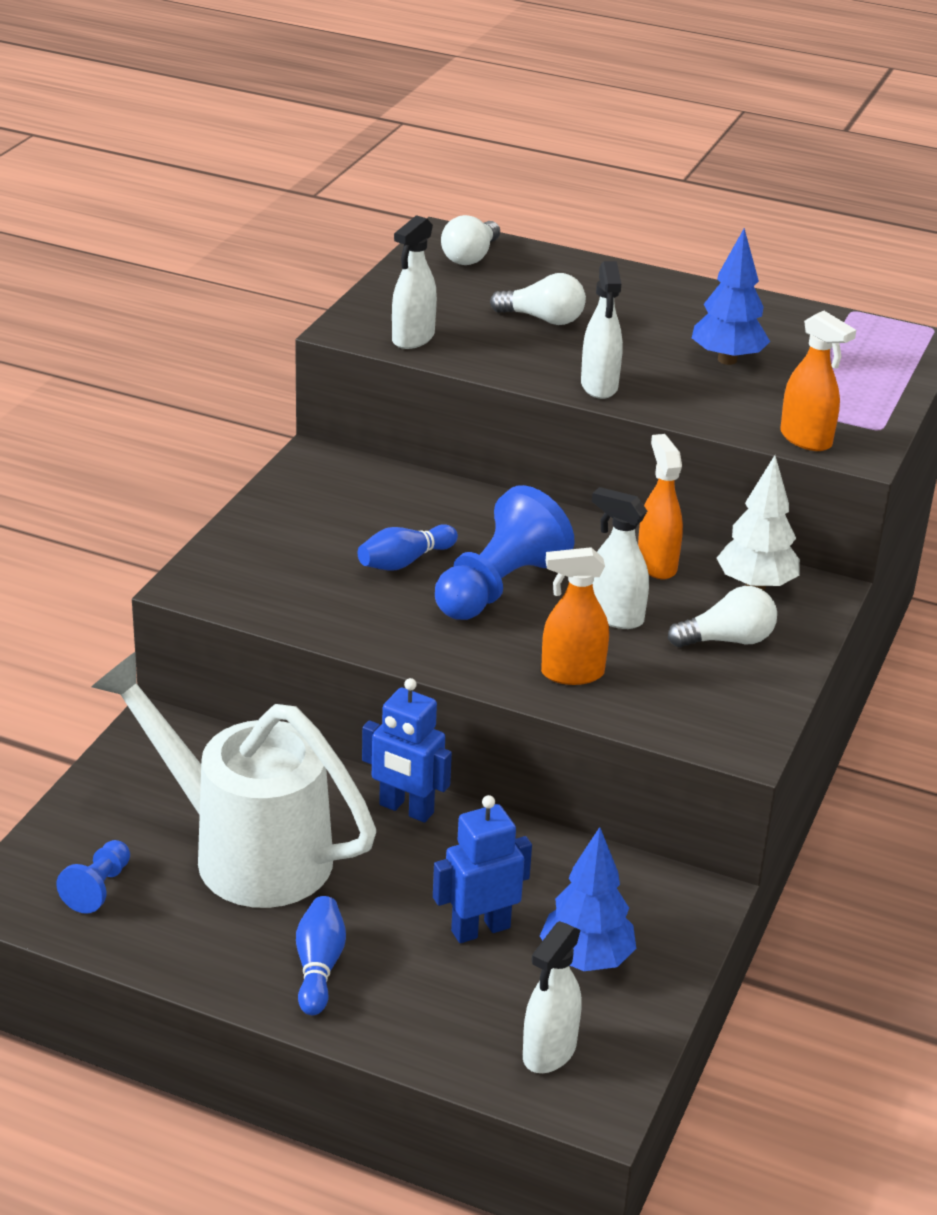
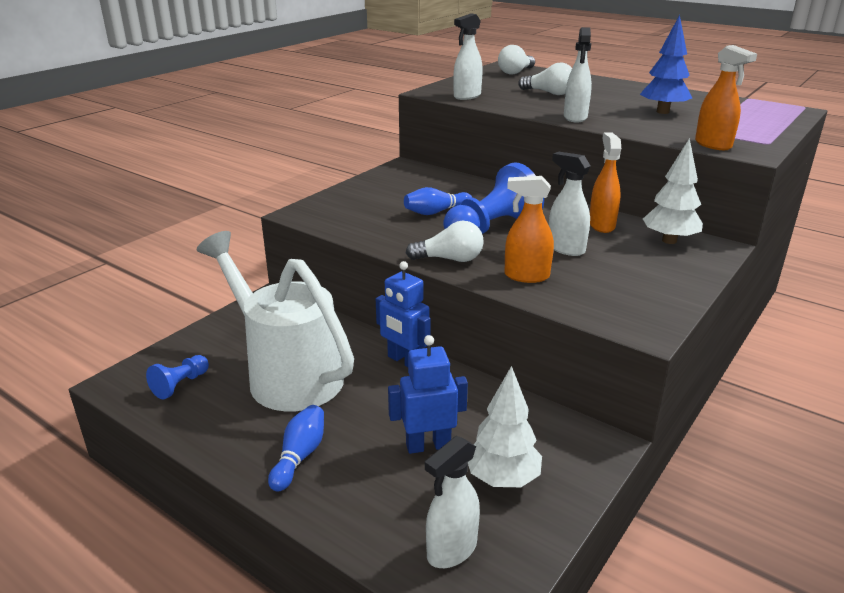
camera: 15 degrees right, 5 degrees down
blue tree [540,827,637,971] -> white tree [468,366,542,487]
white light bulb [668,586,777,647] -> white light bulb moved to [406,221,484,262]

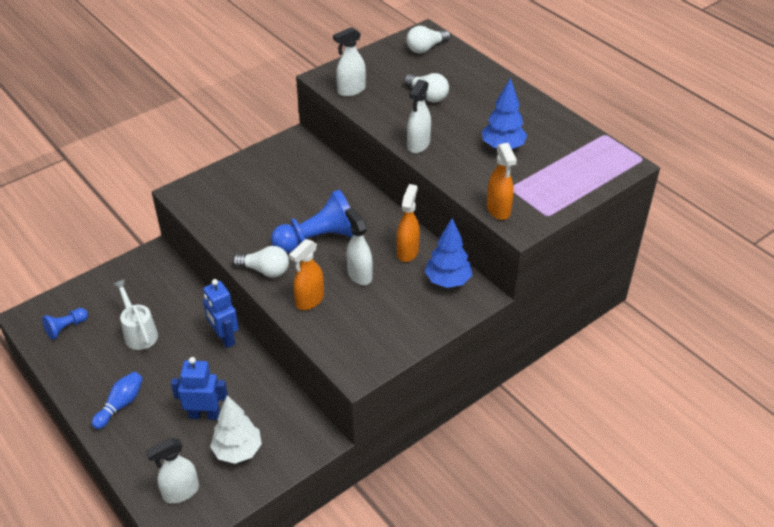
camera: 15 degrees right, 15 degrees up
white watering can [197,231,354,411] -> white watering can [112,279,158,350], size x0.49
blue bowling pin [404,187,473,215] -> none
orange spray bottle [504,176,554,283] -> orange spray bottle turned 75 degrees counterclockwise [289,239,324,310]
white tree [643,138,703,244] -> blue tree [425,218,472,288]

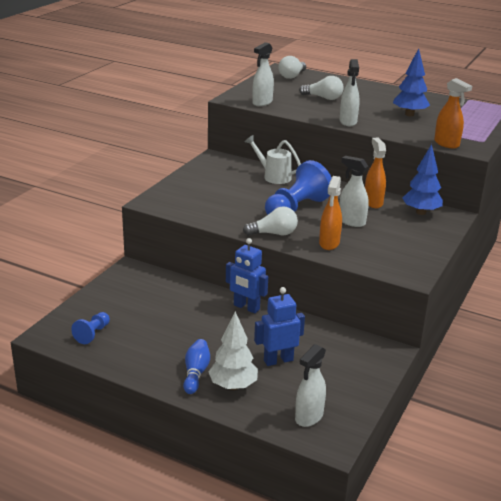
camera: 25 degrees left, 15 degrees down
white watering can [112,279,158,350] -> white watering can moved to [245,135,301,184]
white tree [210,395,262,464] -> white tree moved to [208,311,258,390]

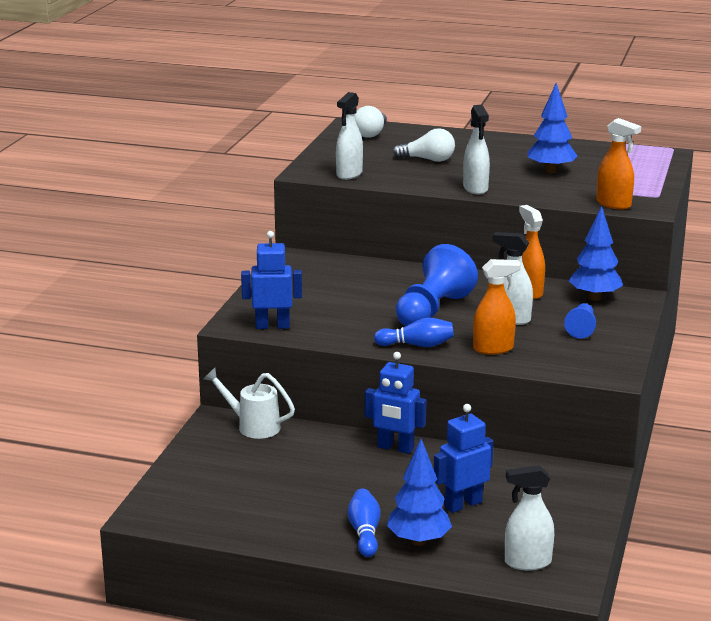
camera: 10 degrees left, 5 degrees down
blue pawn [71,312,110,344] -> blue pawn moved to [564,303,596,339]
white tree [208,311,258,390] -> blue tree [386,439,452,546]
white light bulb [243,206,298,236] -> blue bowling pin [374,317,454,347]
white watering can [245,135,301,184] -> white watering can moved to [203,368,295,439]
white spray bottle [295,344,326,427] -> white spray bottle turned 60 degrees clockwise [505,465,554,570]
orange spray bottle [319,176,342,250] -> orange spray bottle turned 105 degrees counterclockwise [473,259,521,355]
none -> blue robot [241,231,302,329]

